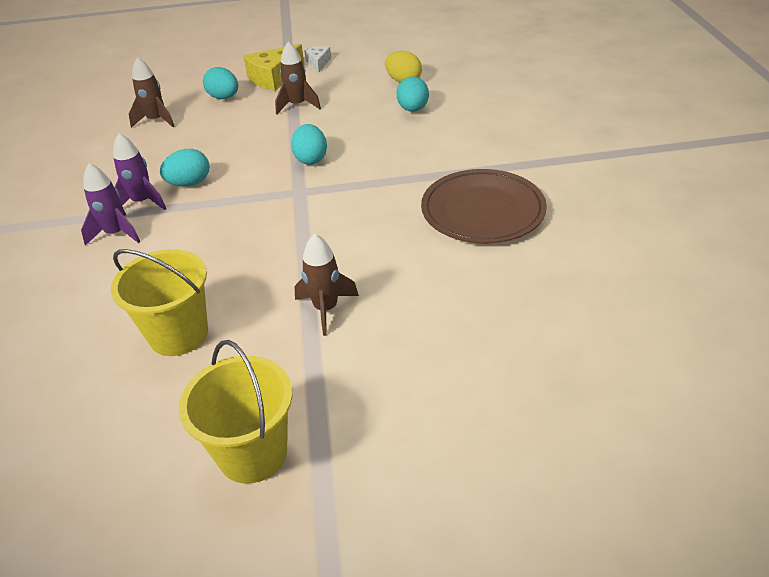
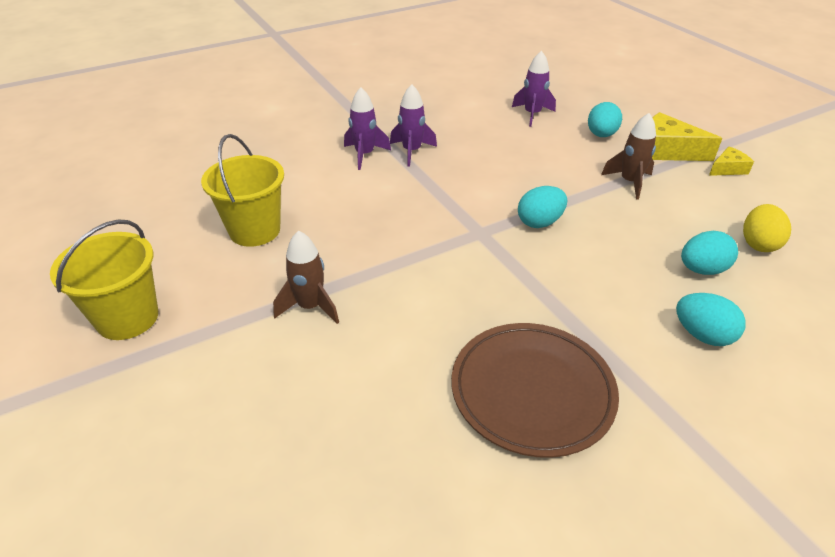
camera: 65 degrees right, 0 degrees up
brown rocket [129,57,175,128] -> purple rocket [512,51,556,127]
turquoise egg [160,149,209,186] -> turquoise egg moved to [676,293,746,346]
white cheese [304,46,331,72] -> yellow cheese [709,146,754,176]

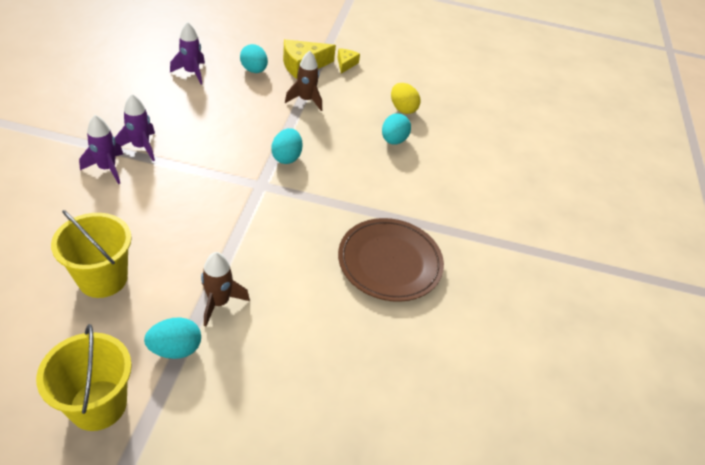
camera: 55 degrees left, 5 degrees up
turquoise egg [676,293,746,346] -> turquoise egg moved to [144,317,201,359]

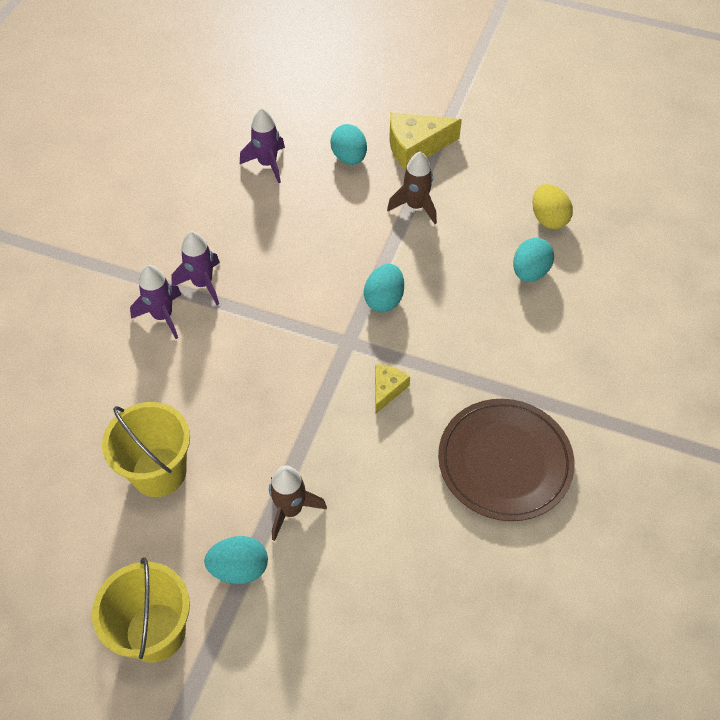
camera: 15 degrees right, 10 degrees up
yellow cheese [337,48,360,74] -> yellow cheese moved to [375,364,410,414]

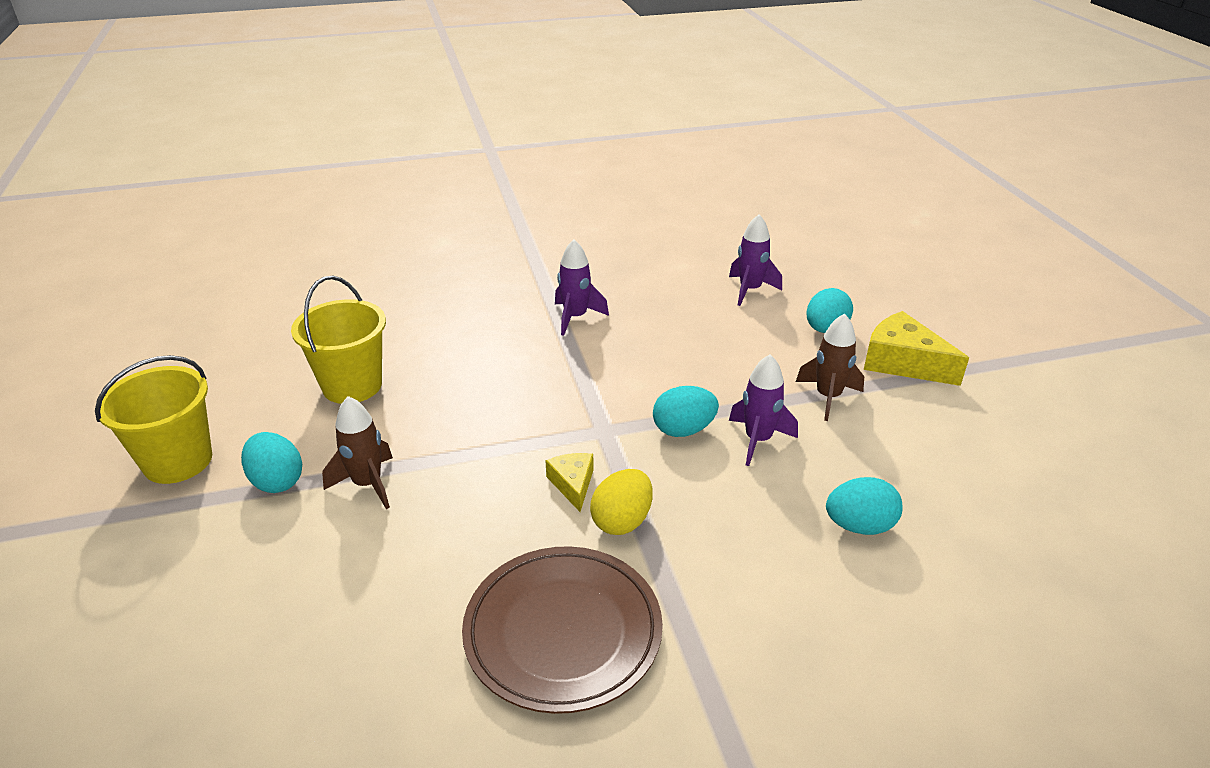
camera: 55 degrees right, 20 degrees down
purple rocket [130,265,182,339] -> purple rocket moved to [729,354,798,466]
yellow cheese [375,364,410,414] -> yellow cheese turned 90 degrees counterclockwise [545,453,594,512]
yellow egg [532,184,573,229] -> yellow egg moved to [590,469,653,535]

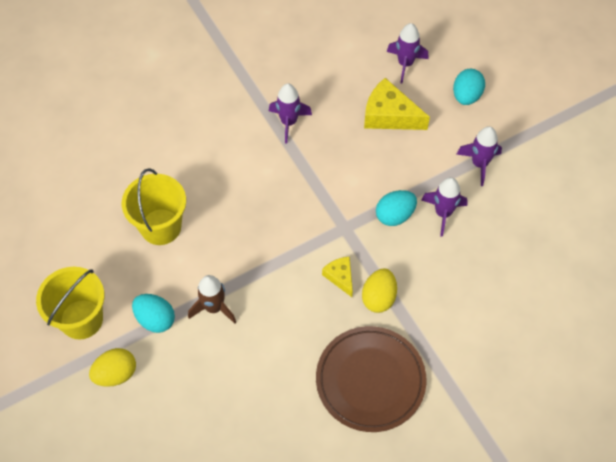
camera: 15 degrees left, 25 degrees up
brown rocket [796,313,864,421] -> purple rocket [457,126,502,186]
turquoise egg [826,477,903,535] -> none
yellow cheese [864,311,969,386] -> yellow cheese moved to [364,78,430,130]
none -> yellow egg [89,348,136,387]

